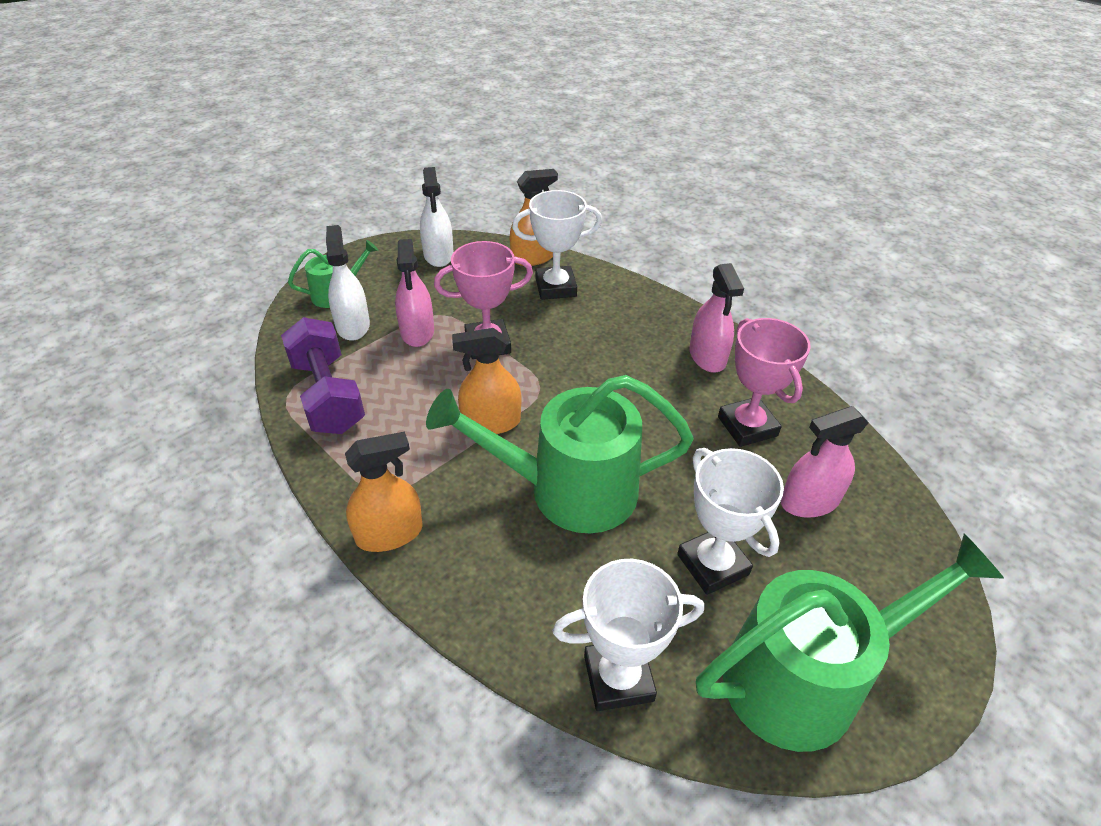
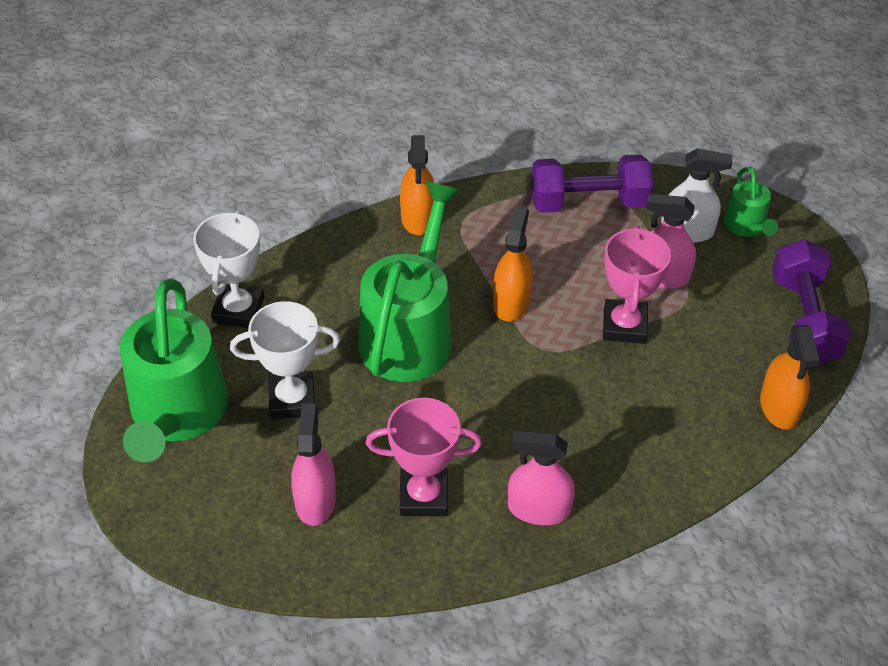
camera: 110 degrees right, 5 degrees up
white spray bottle [420,167,454,267] -> purple dumbbell [772,239,851,365]
white trophy [512,190,602,300] -> none

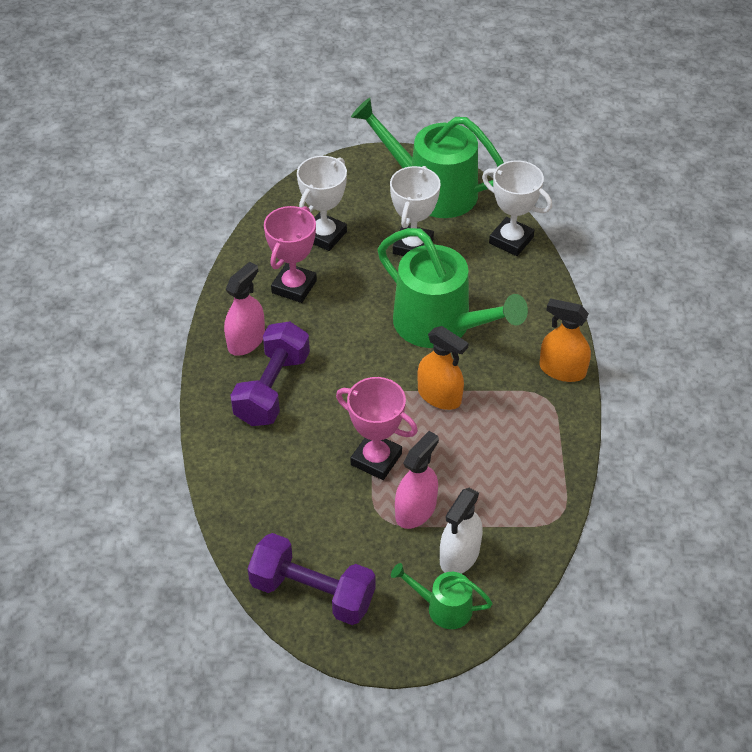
camera: 115 degrees right, 0 degrees up
pink spray bottle [291,403,336,526] -> white trophy [297,156,347,251]
purple dumbbell [531,154,653,213] -> purple dumbbell moved to [230,321,310,426]
orange spray bottle [760,325,820,430] -> none

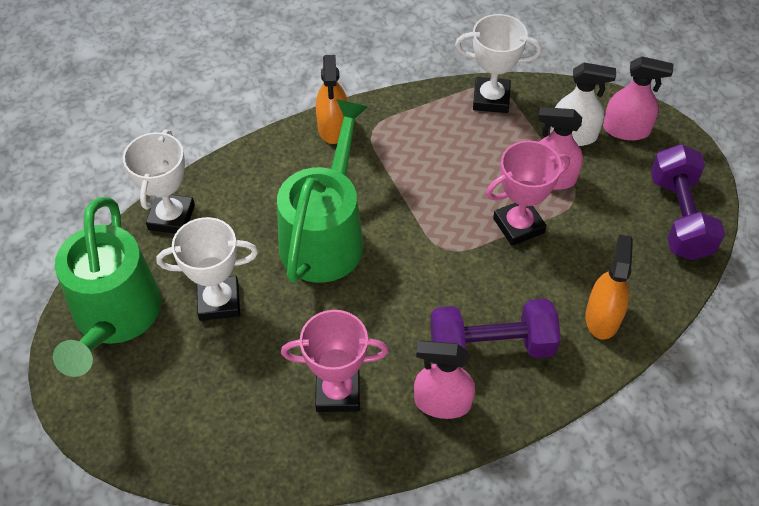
camera: 115 degrees left, 5 degrees up
white trophy [297,156,347,251] -> white trophy moved to [455,14,542,113]
pink trophy [336,377,418,480] -> pink trophy turned 60 degrees clockwise [486,141,570,246]
green watering can [391,563,493,629] -> pink spray bottle [603,56,673,141]
orange spray bottle [417,326,469,410] -> orange spray bottle moved to [585,235,633,339]

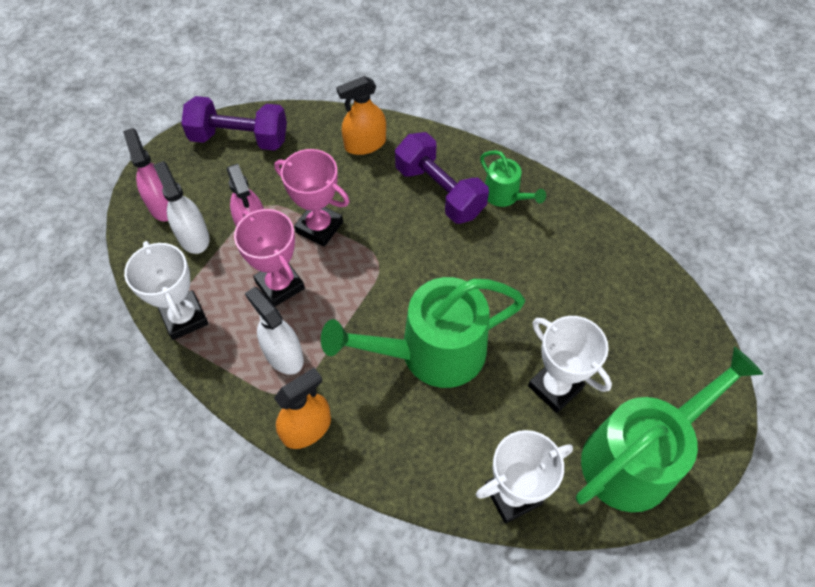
camera: 125 degrees left, 5 degrees up
pink trophy [281,310,389,412] -> pink trophy moved to [234,209,305,307]
pink spray bottle [414,341,475,419] -> green watering can [480,150,546,207]
purple dumbbell [651,144,725,260] -> purple dumbbell turned 45 degrees clockwise [181,96,287,151]
none -> white spray bottle [245,287,304,375]

